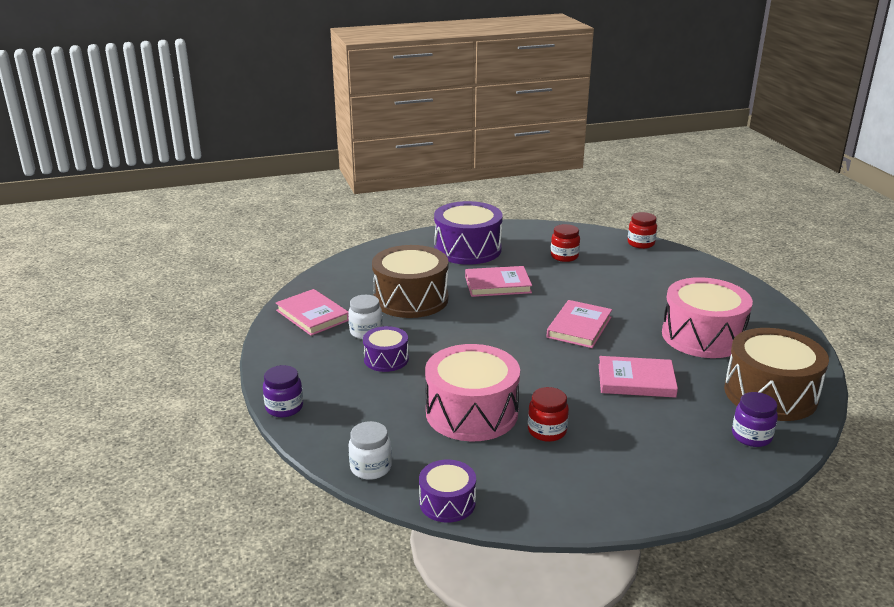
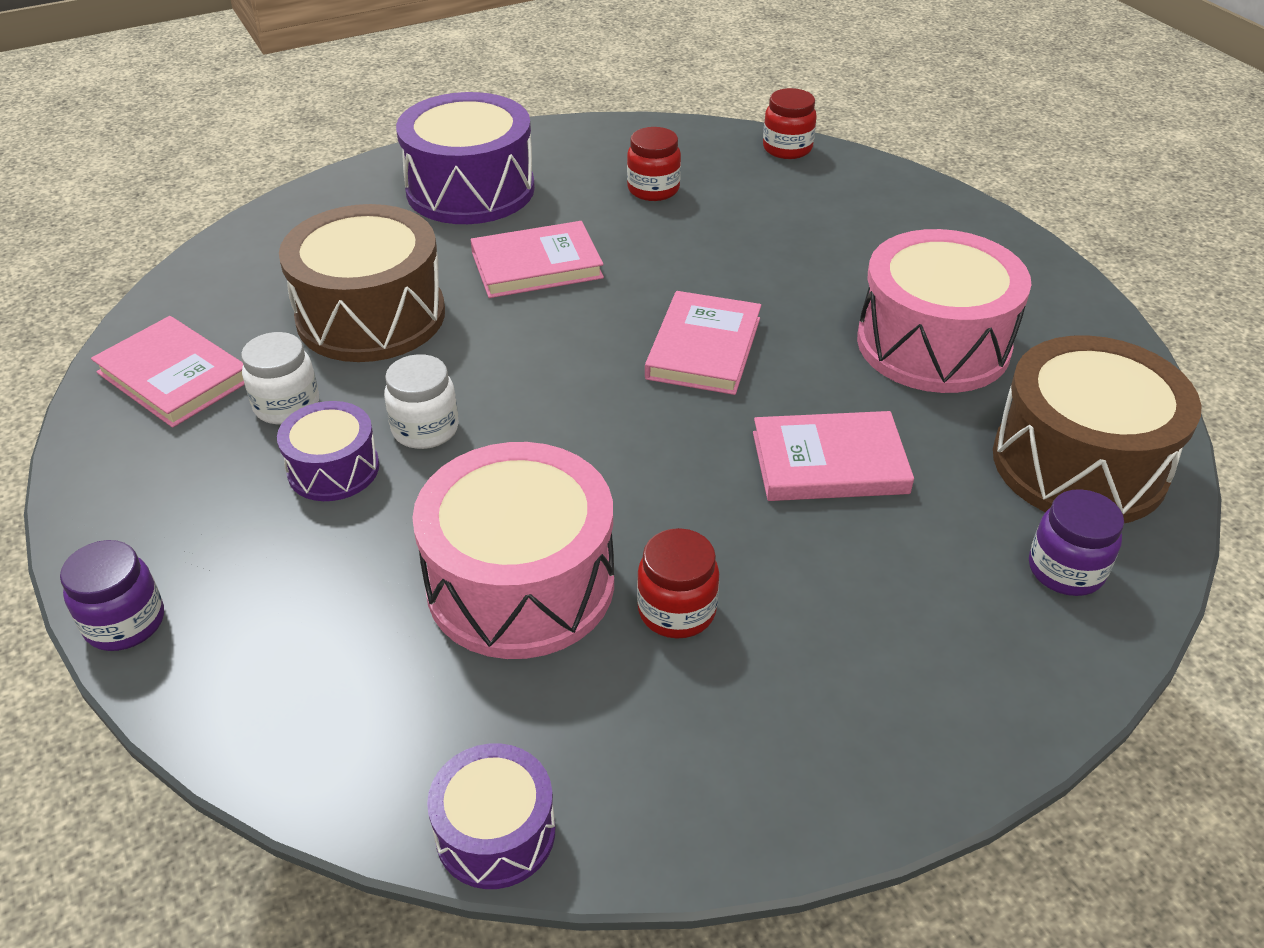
camera: 10 degrees left, 15 degrees up
white jar [348,421,392,480] -> white jar moved to [384,354,459,449]

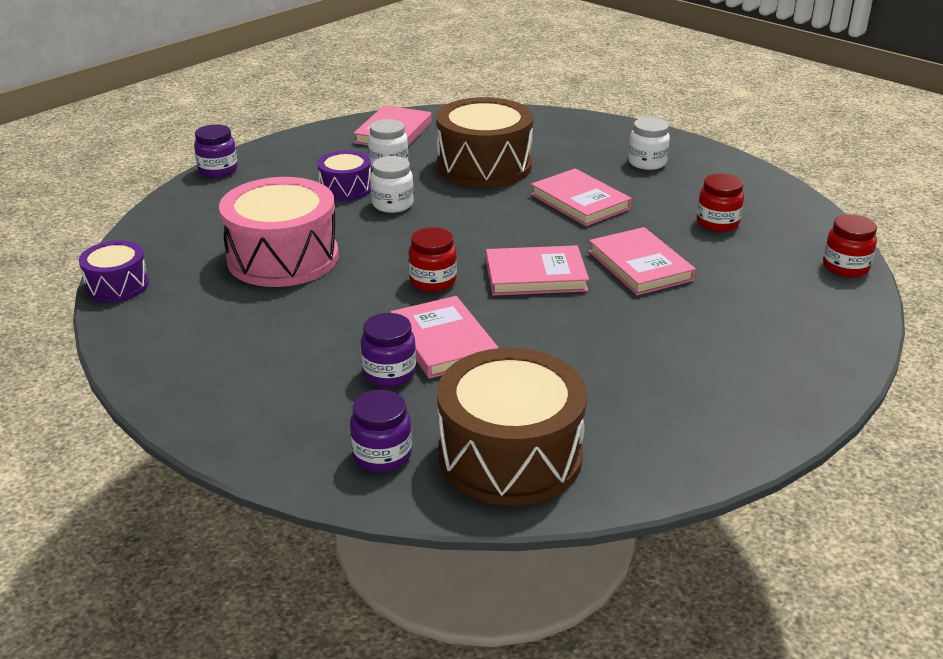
camera: 70 degrees right, 10 degrees down
purple drum [396,92,535,224] -> white jar [628,117,670,170]
red jar [637,528,719,638] -> red jar moved to [408,227,457,292]
pink drum [857,229,1032,393] -> none
none -> purple jar [361,313,416,387]
none -> pink book [589,227,696,296]

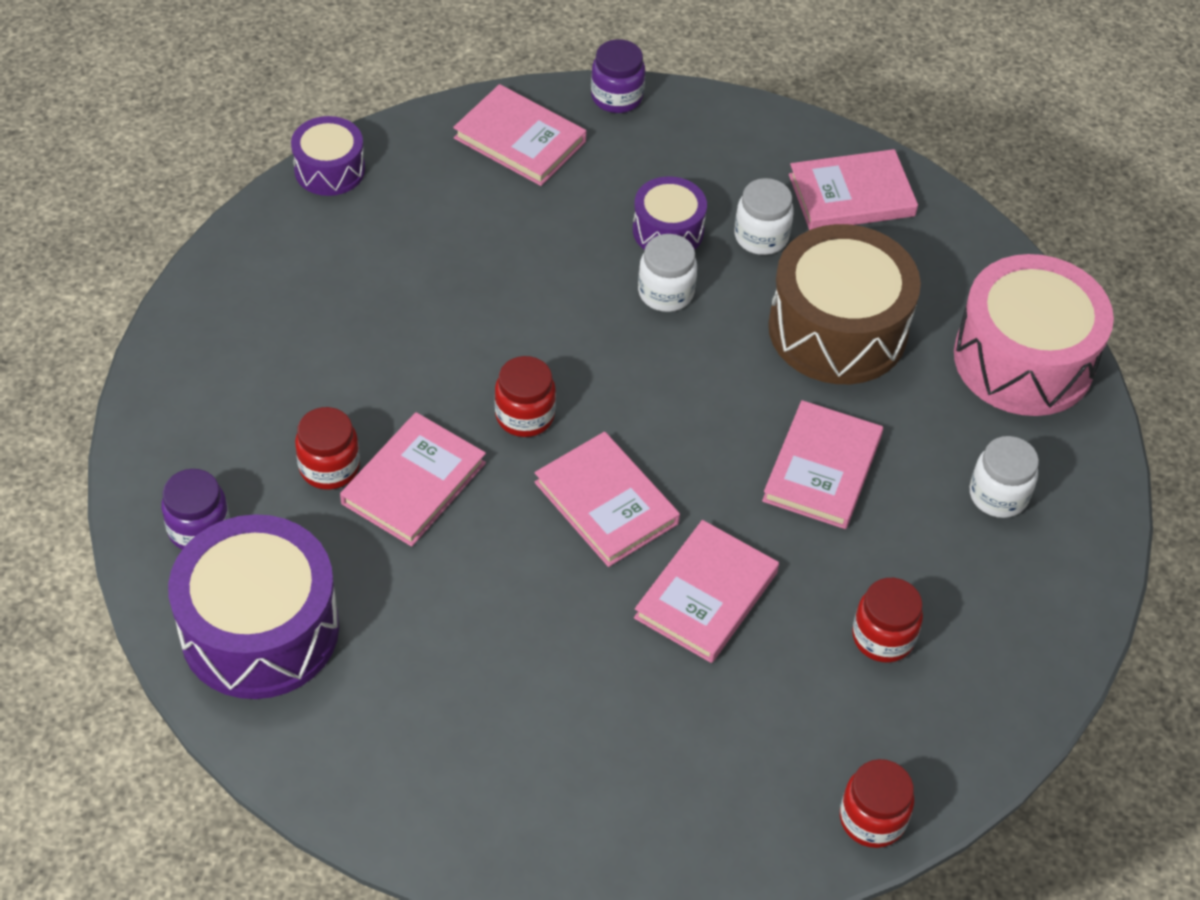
camera: 55 degrees right, 20 degrees up
pink drum [219,177,339,287] -> pink drum moved to [954,254,1114,416]
purple jar [361,313,416,387] -> red jar [295,407,360,490]
brown drum [437,348,588,506] -> purple drum [168,514,339,699]
none -> pink book [453,84,586,186]

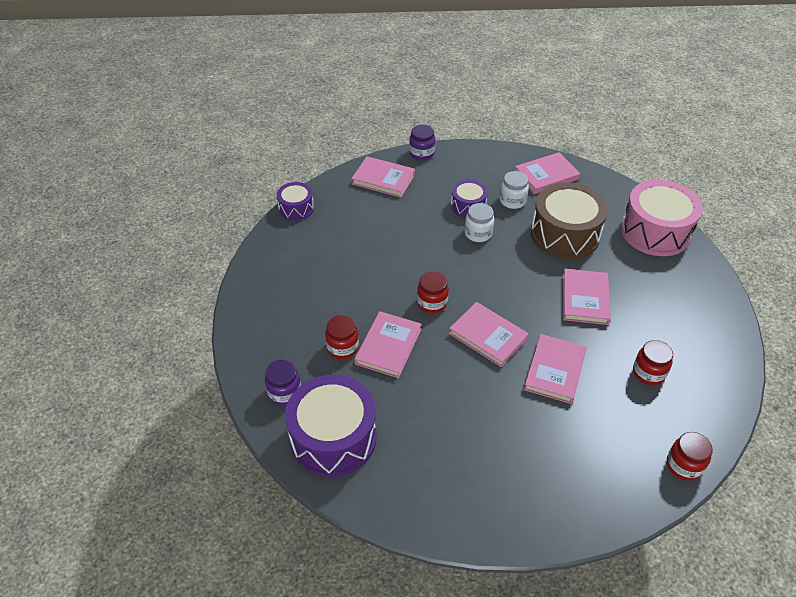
camera: 10 degrees left, 5 degrees down
white jar [970,436,1039,518] -> none

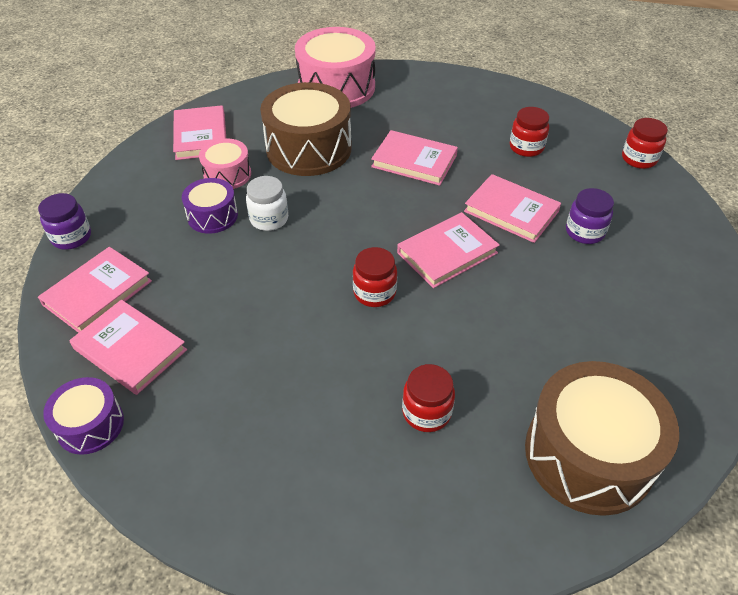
camera: 75 degrees left, 0 degrees up
purple jar [265,360,301,406] -> purple jar moved to [566,188,614,244]
purple drum [285,375,377,477] -> brown drum [525,361,679,516]
pink book [355,311,422,378] -> pink book moved to [69,300,187,395]
white jar [500,171,529,209] -> pink drum [199,138,251,189]

